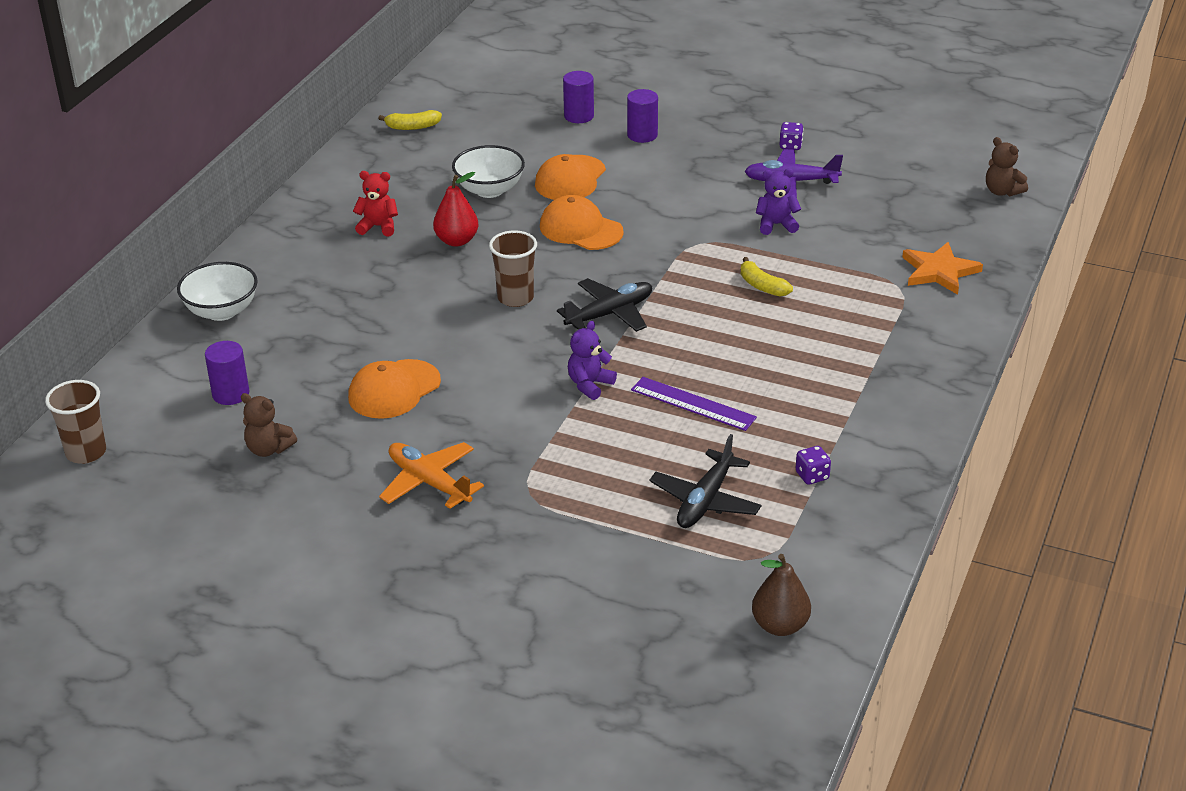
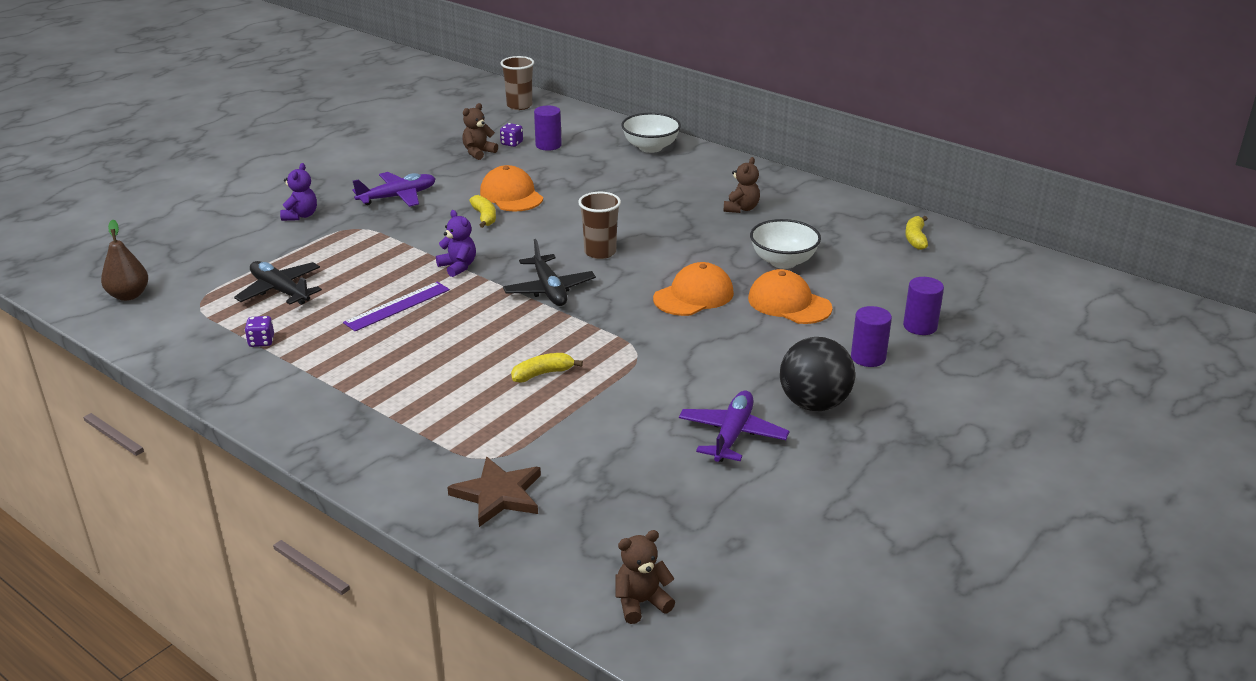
camera: 105 degrees right, 5 degrees down
red teddy bear [353,171,398,237] -> brown teddy bear [724,157,760,213]
orange plane [379,442,484,509] -> purple plane [353,172,435,207]
red pear [433,172,478,247] -> none
purple teddy bear [756,169,801,235] -> purple teddy bear moved to [280,163,317,221]
purple dice [779,122,804,150] -> purple dice moved to [500,123,523,147]
orange star [902,242,983,295] -> brown star [447,457,541,527]
none -> yellow banana [469,195,496,228]
none -> black ball [780,337,855,411]

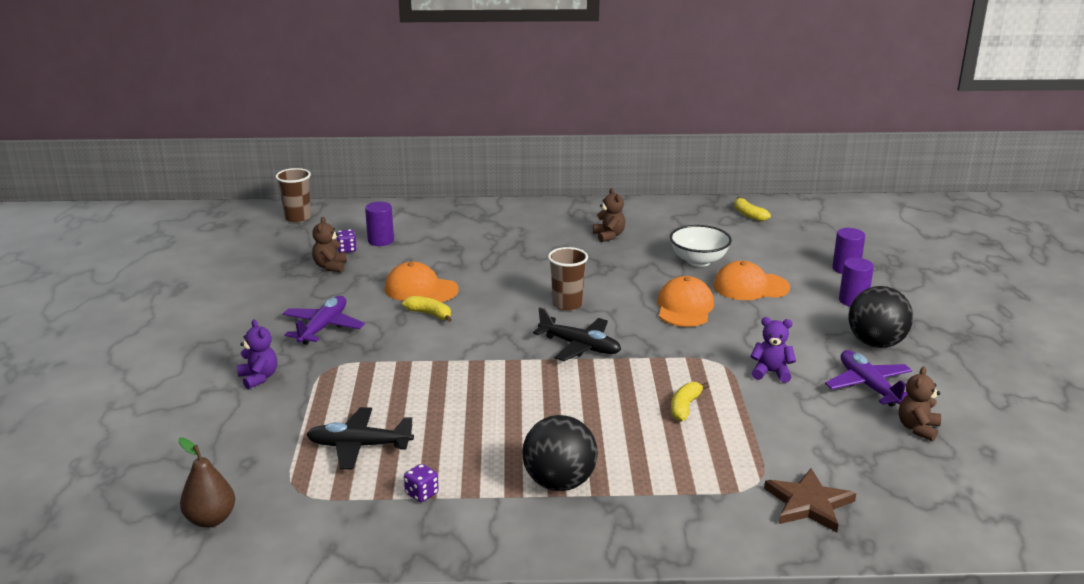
camera: 40 degrees left, 5 degrees down
purple ruler [343,282,450,331] -> none
purple teddy bear [436,210,476,277] -> purple teddy bear moved to [750,317,796,383]
brown teddy bear [615,530,675,624] -> brown teddy bear moved to [899,366,941,441]
white bowl [621,113,681,153] -> none
none -> black ball [522,415,598,491]

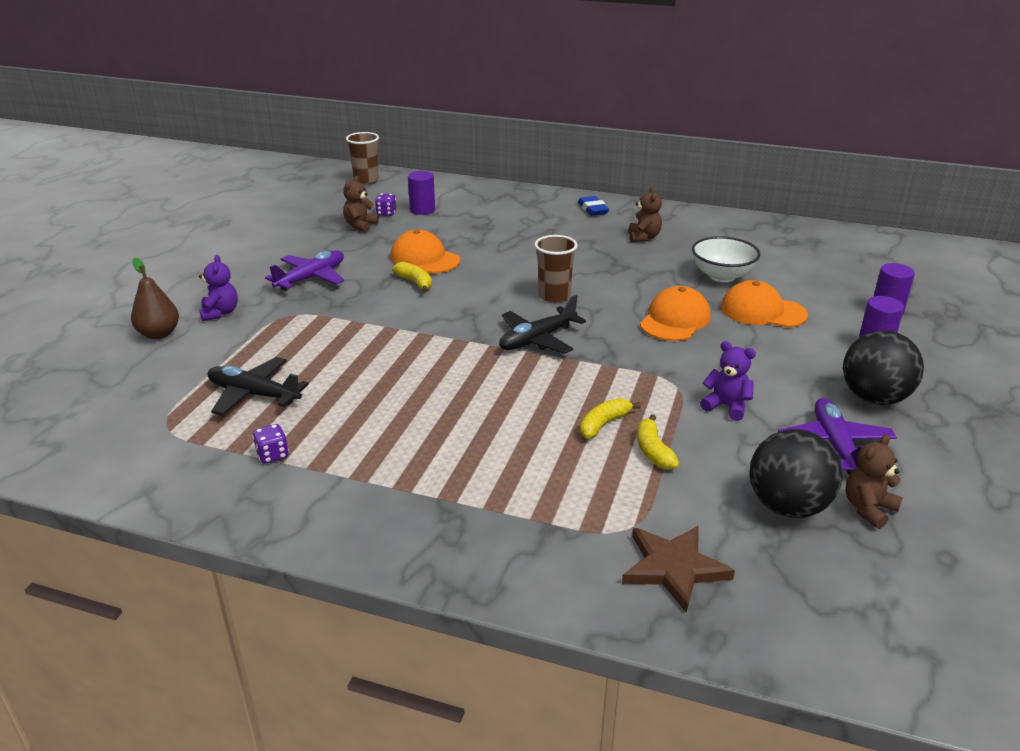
camera: 20 degrees right, 5 degrees up
brown pear [178,437,235,528] -> brown pear moved to [131,258,179,339]
black ball [522,415,598,491] -> black ball moved to [749,429,842,518]
black plane [533,307,621,361] -> black plane turned 90 degrees clockwise [499,295,586,354]
yellow banana [734,197,771,221] -> yellow banana moved to [637,414,679,470]
none -> blue eraser [578,196,609,216]

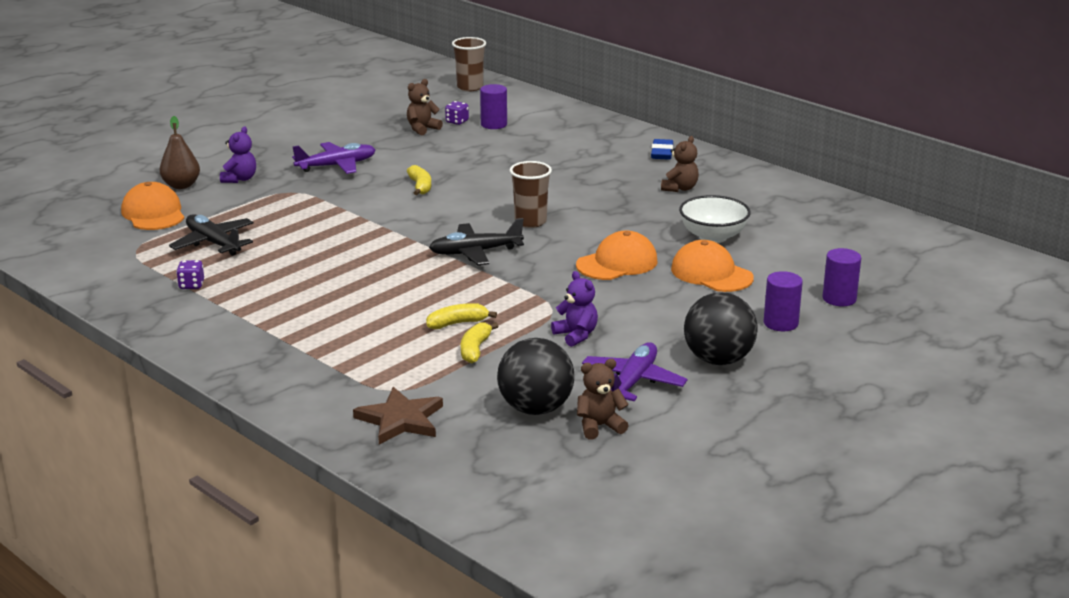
camera: 25 degrees right, 5 degrees down
orange cap [390,230,460,274] -> orange cap moved to [121,182,185,230]

